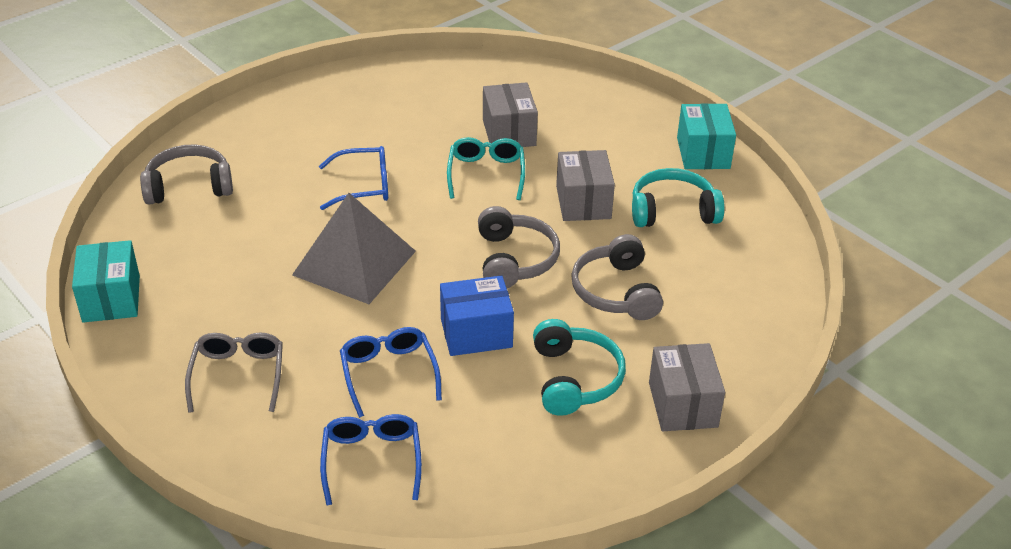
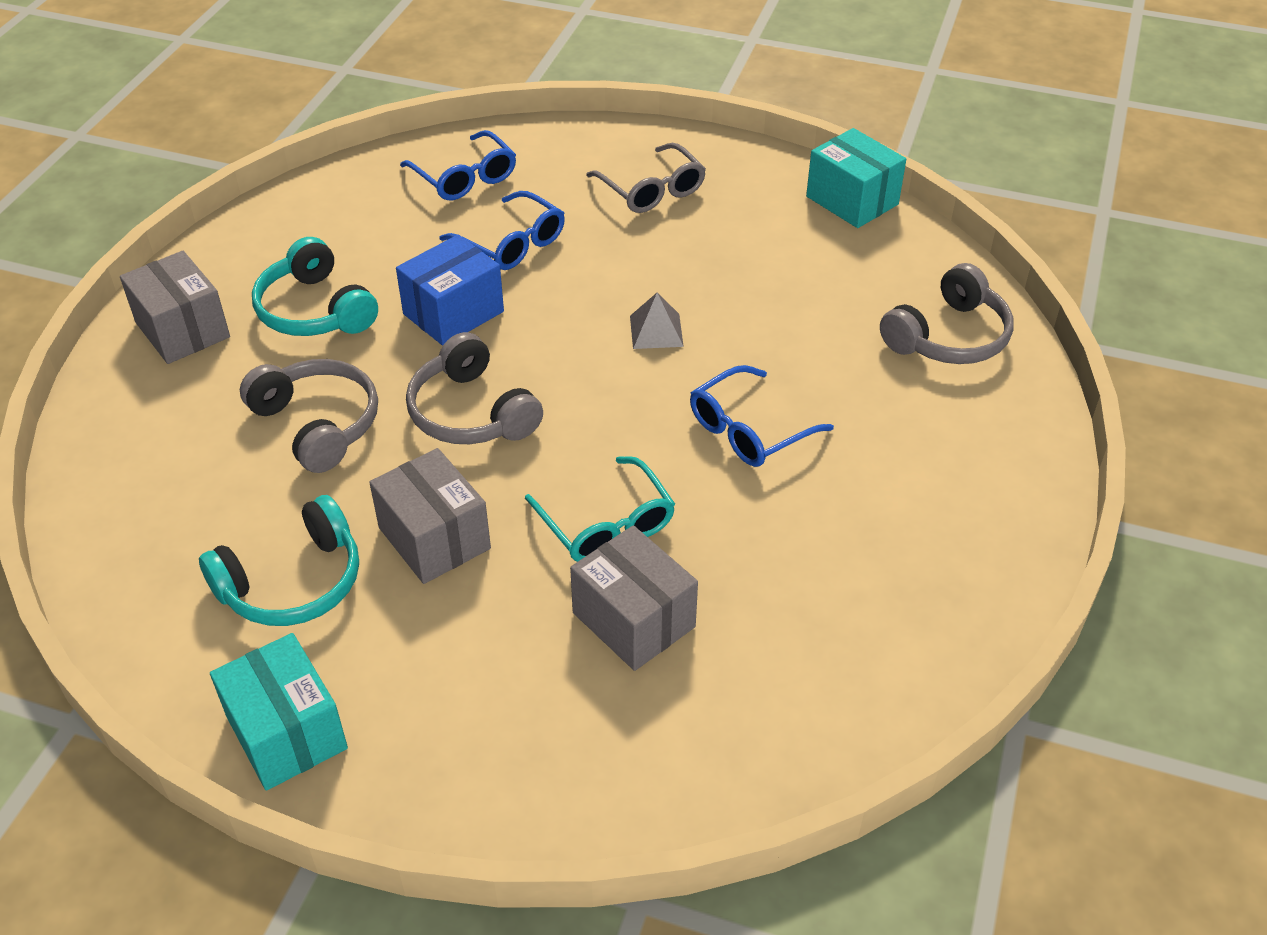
camera: 150 degrees right, 5 degrees up
grey pyramid [292,193,416,304] -> grey pyramid [630,293,684,349], size x0.43

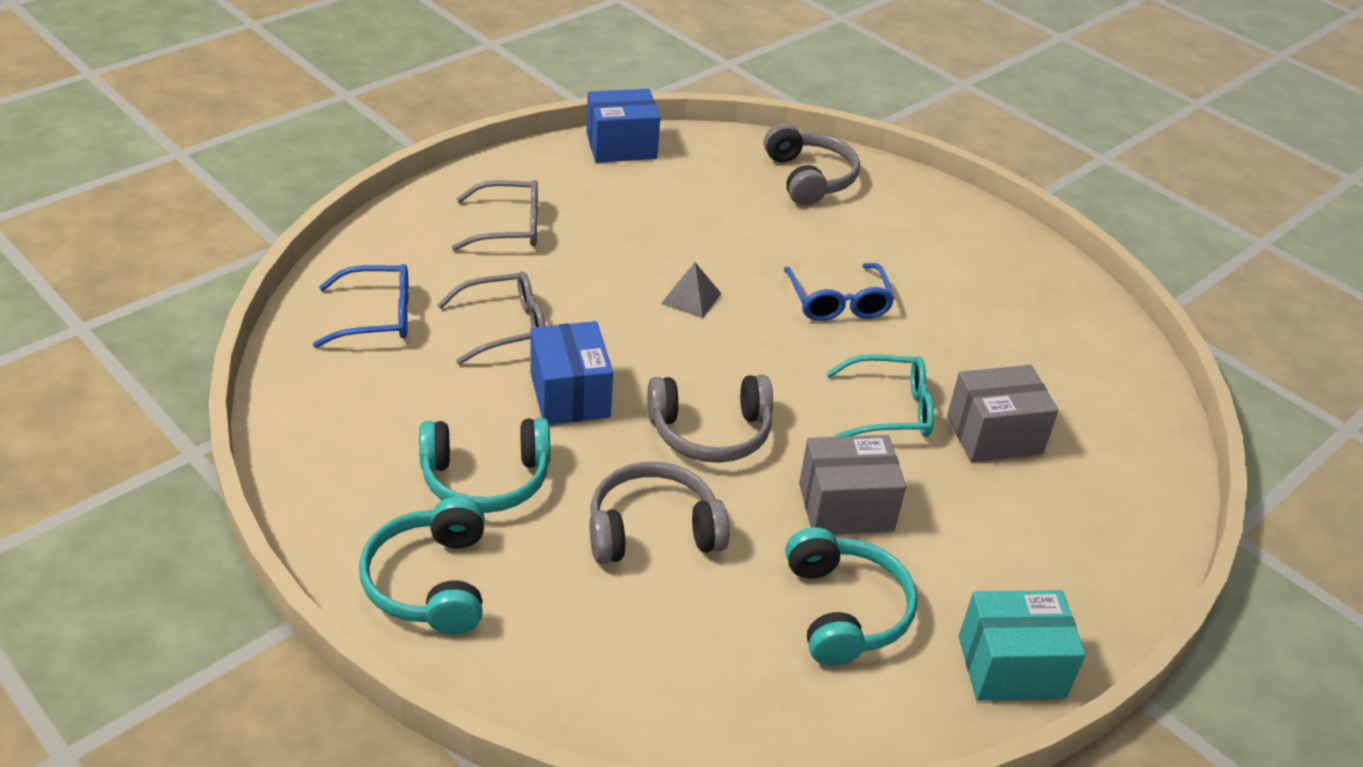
camera: 65 degrees left, 5 degrees down
grey box [120,251,230,364] -> turquoise headphones [359,497,484,634]
blue glasses [439,191,565,270] -> grey glasses [437,271,546,365]
turquoise box [806,128,906,228] -> blue box [587,89,660,163]

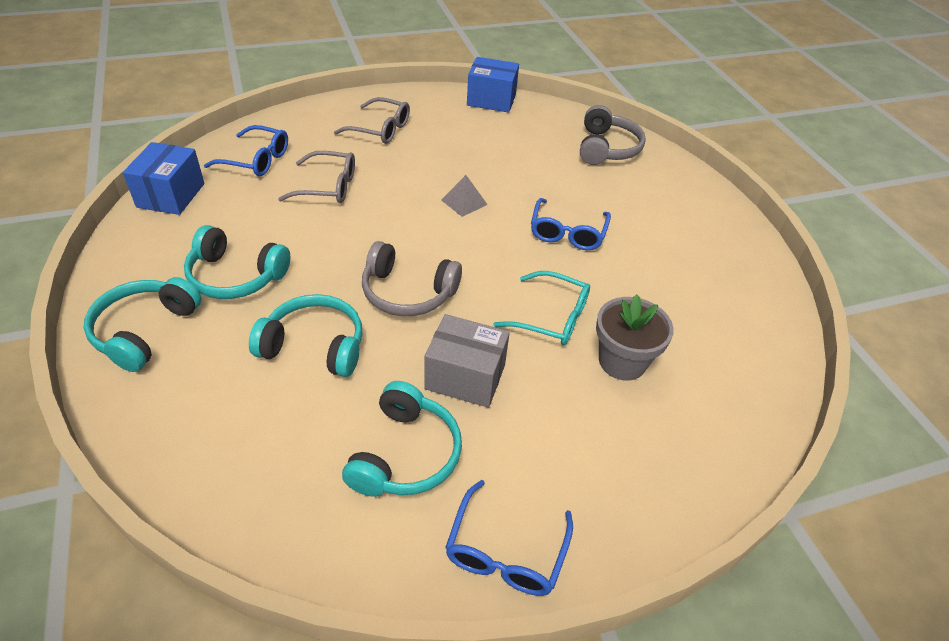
camera: 25 degrees right, 5 degrees up
blue box [531,321,613,425] -> blue box moved to [123,142,204,215]
grey headphones [590,462,730,564] -> turquoise headphones [249,294,362,377]
grey box [947,365,1059,462] -> grey flower pot [596,295,674,381]
turquoise box [959,590,1086,701] -> blue glasses [445,480,573,596]

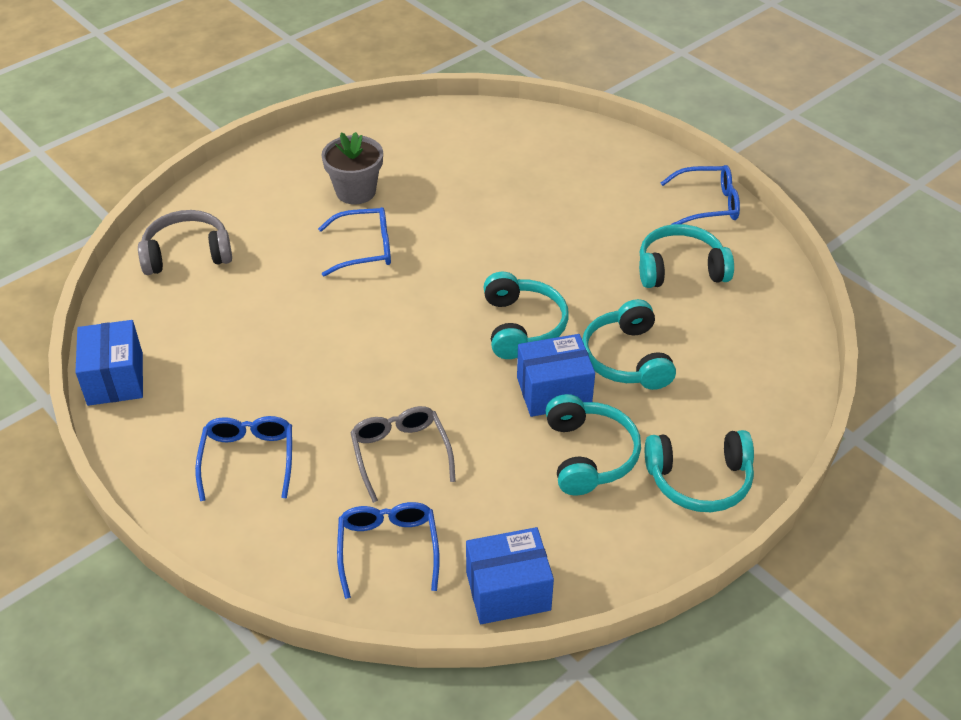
camera: 110 degrees left, 0 degrees up
grey glasses [334,97,410,144] -> blue glasses [195,416,292,501]
grey headphones [362,241,462,316] -> turquoise headphones [484,272,569,359]
grey box [424,314,510,408] -> none
grey pyramid [441,175,488,217] -> none
turquoise glasses [493,271,590,345] -> none
grey flower pot [596,295,674,381] -> grey flower pot moved to [321,132,383,204]
none -> blue box [517,334,595,417]

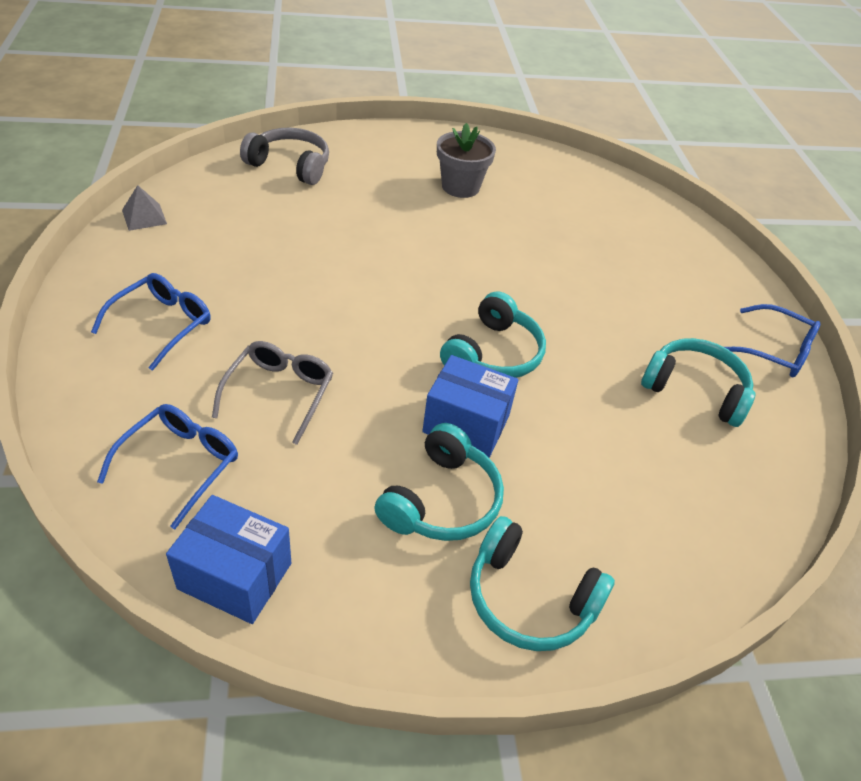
camera: 30 degrees right, 0 degrees up
blue box [75,320,143,406] -> grey pyramid [122,185,167,231]
blue glasses [318,207,391,277] -> none
turquoise headphones [582,299,676,390] -> none

